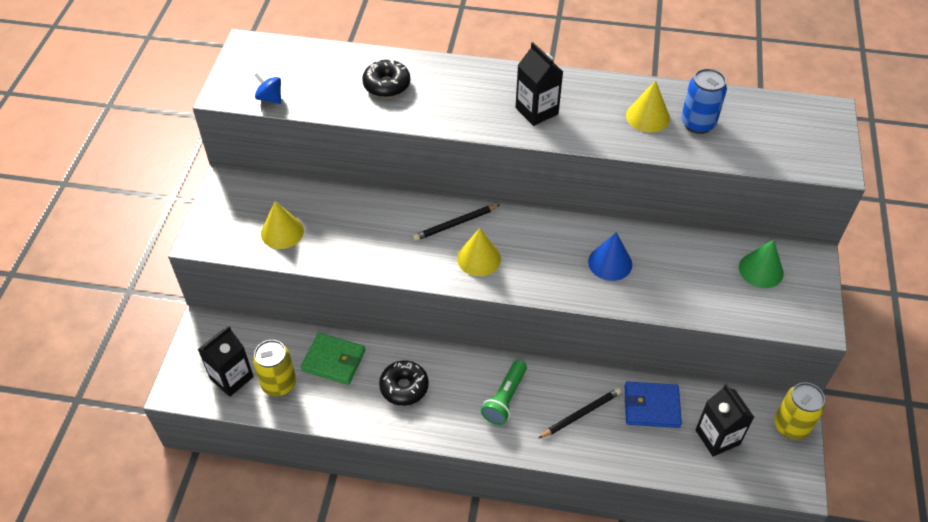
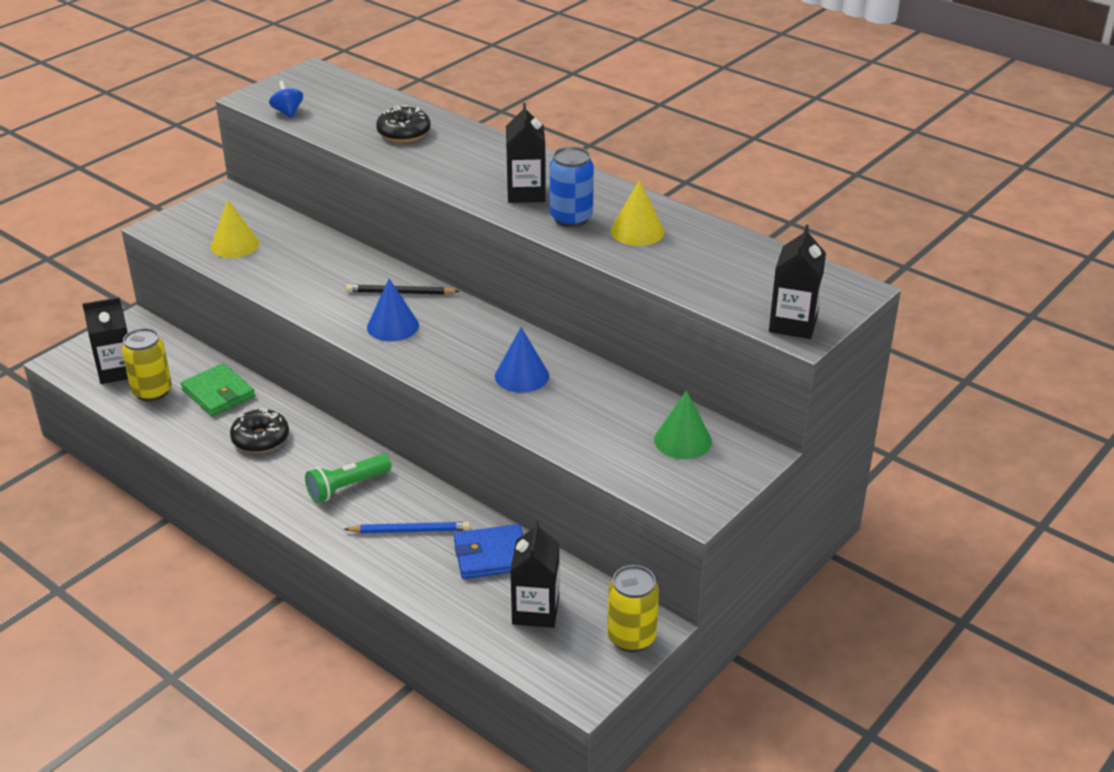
camera: 30 degrees right, 15 degrees down
yellow cone [457,228,501,276] -> blue cone [367,279,419,341]
black pencil [539,388,621,438] -> blue pencil [344,522,470,533]
blue wallet [625,382,682,428] -> blue wallet turned 45 degrees counterclockwise [454,524,523,579]
blue can [681,68,727,134] -> blue can moved to [550,146,594,227]
none -> black carton [769,225,826,339]

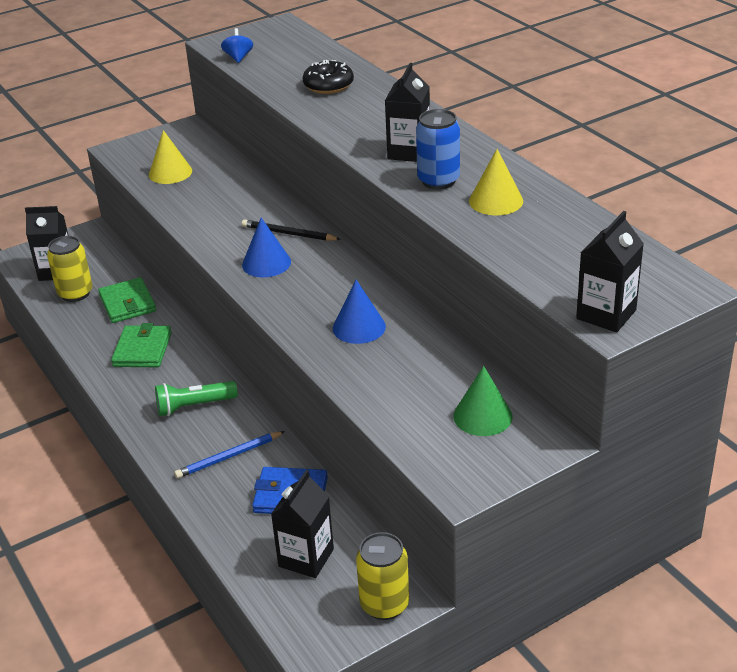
camera: 20 degrees right, 0 degrees up
black donut [230,408,289,453] -> green wallet [111,323,172,367]
blue pencil [344,522,470,533] -> blue pencil turned 135 degrees clockwise [174,431,285,478]

